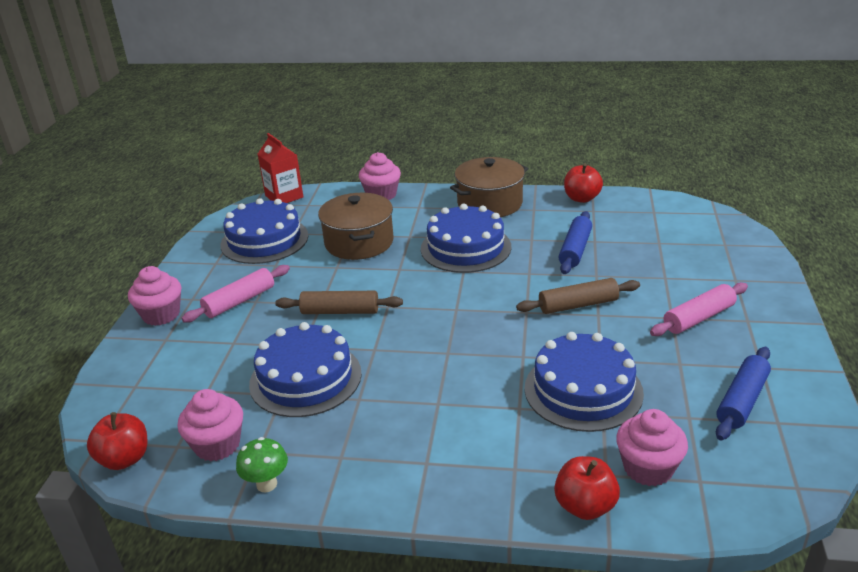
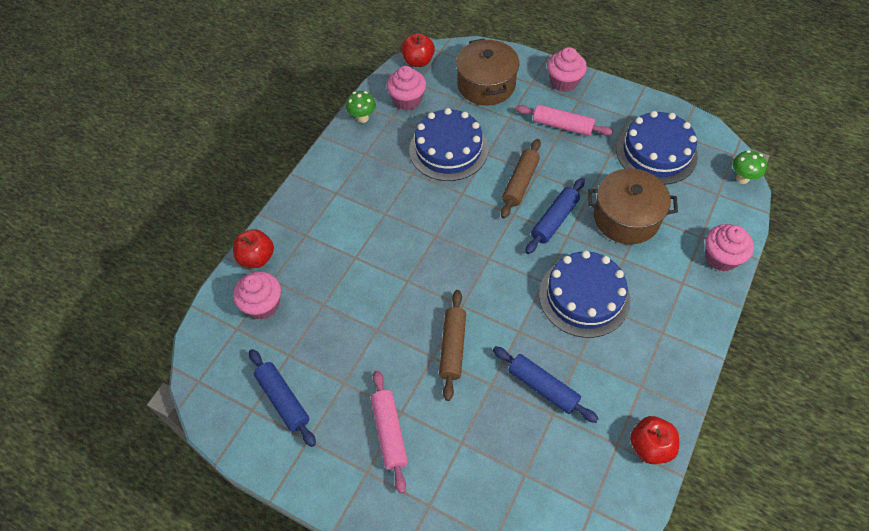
camera: 110 degrees right, 25 degrees up
pink rolling pin [181,265,290,322] -> pink rolling pin turned 45 degrees counterclockwise [516,105,613,136]
red carton [258,133,303,203] -> green mushroom [733,150,767,184]
brown pot [450,157,528,217] -> brown pot moved to [456,38,519,105]
blue cake [524,332,644,432] -> none
none -> blue rolling pin [525,178,585,254]

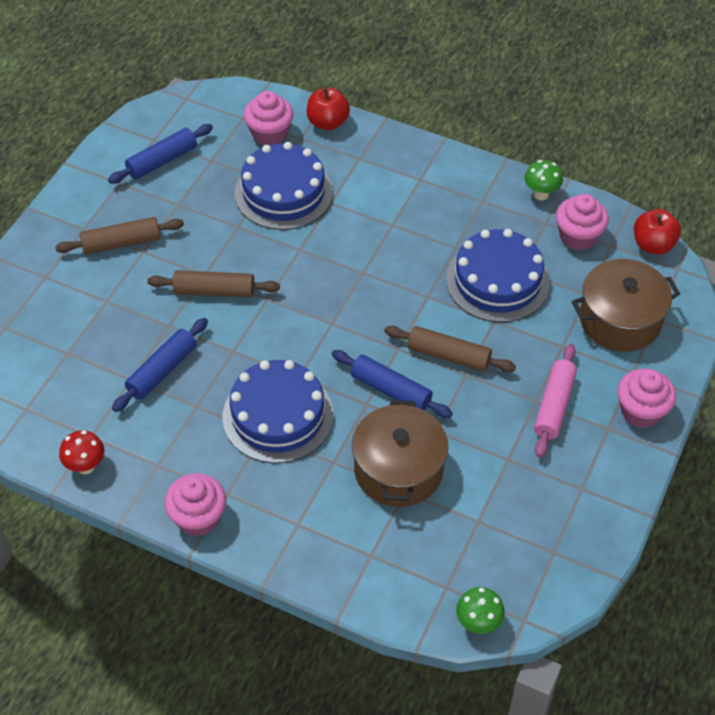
camera: 85 degrees right, 5 degrees down
pink rolling pin [371,370,408,494] -> brown rolling pin [55,217,184,255]
blue cake [616,111,698,185] -> blue cake moved to [235,142,333,230]
red apple [630,416,679,464] -> red mushroom [59,430,104,474]
pink cupcake [705,224,754,272] -> pink cupcake moved to [164,473,226,536]

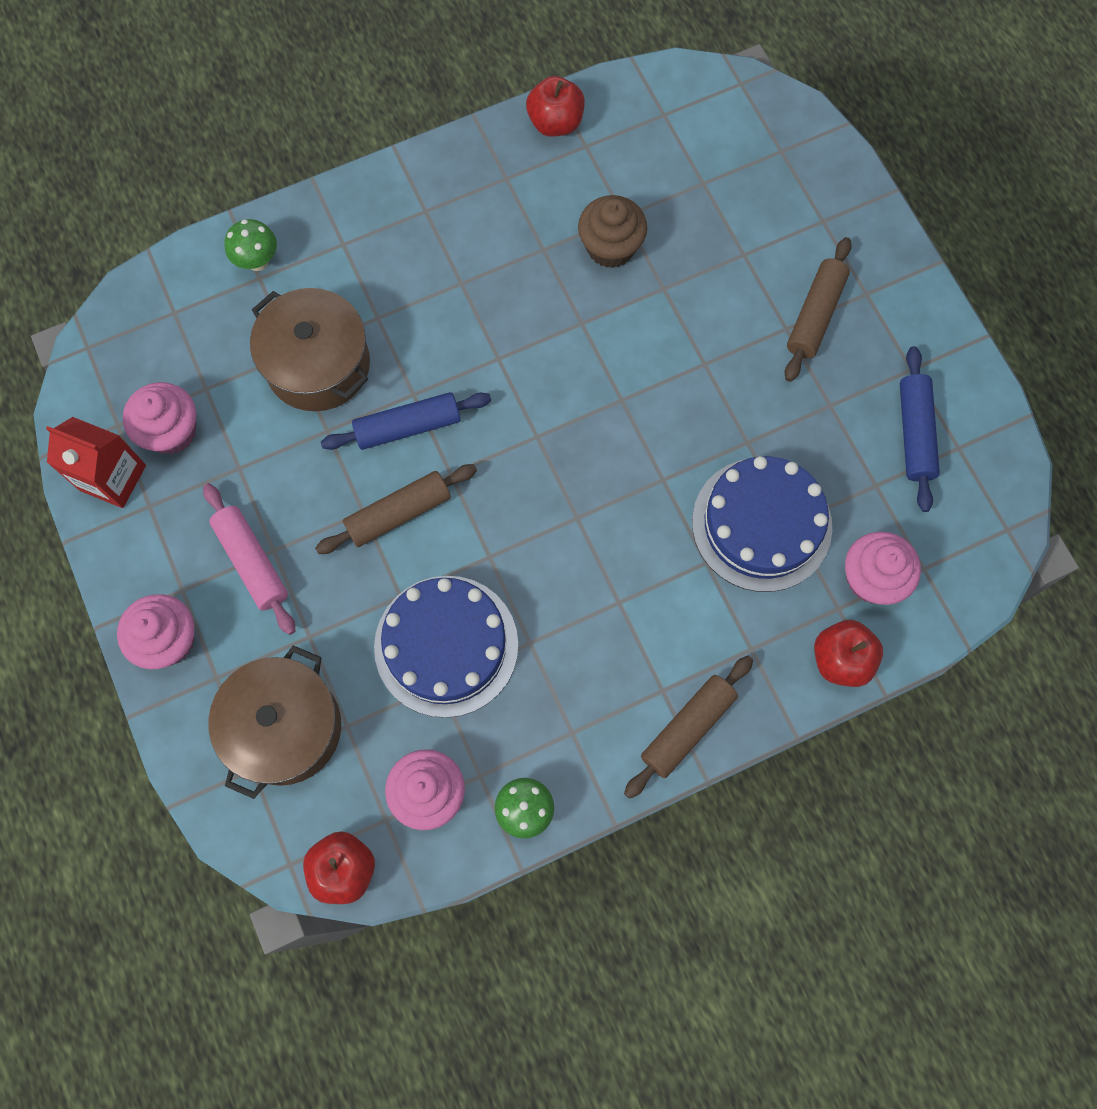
camera: 130 degrees right, 20 degrees up
red mushroom [59,430,104,474] -> red apple [526,76,585,137]
blue rolling pin [112,318,208,412] -> brown cupcake [578,195,647,268]
brown rolling pin [147,270,280,298] -> brown rolling pin moved to [624,656,753,799]
pink cupcake [164,473,226,536] -> pink cupcake moved to [123,382,196,455]
blue cake [222,360,334,463] -> none
green mushroom [456,587,505,634] -> green mushroom moved to [224,219,277,271]
none -> red carton [46,417,146,508]

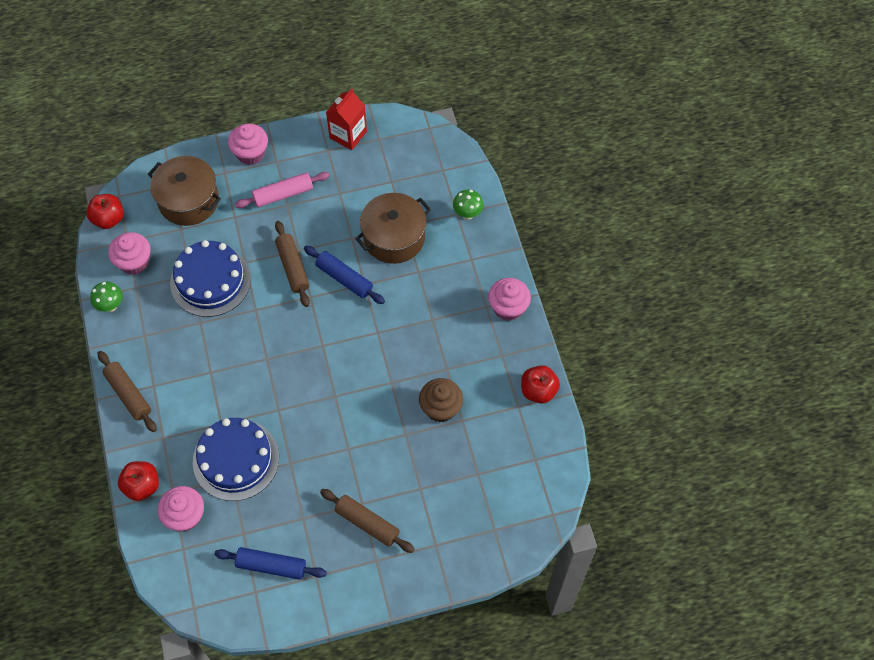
camera: 100 degrees right, 10 degrees down
pink cupcake [123,382,196,455] -> pink cupcake moved to [488,278,531,321]
blue rolling pin [321,392,491,450] -> blue rolling pin turned 45 degrees counterclockwise [304,246,385,304]

